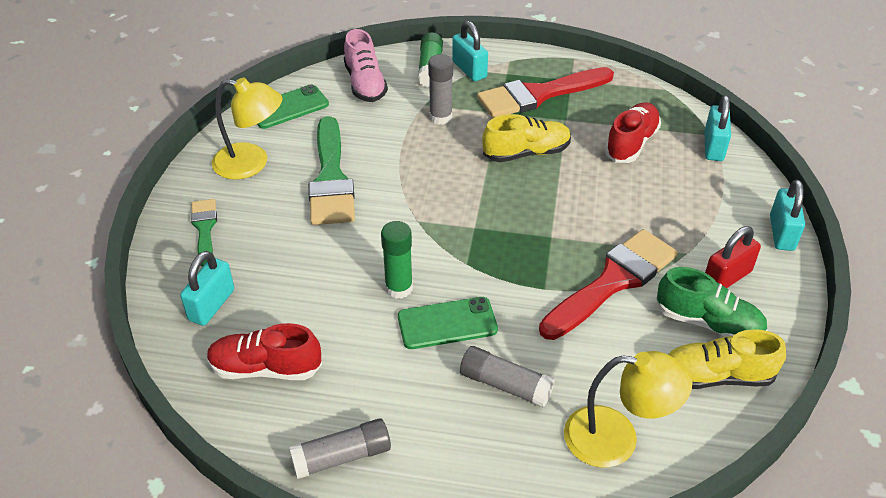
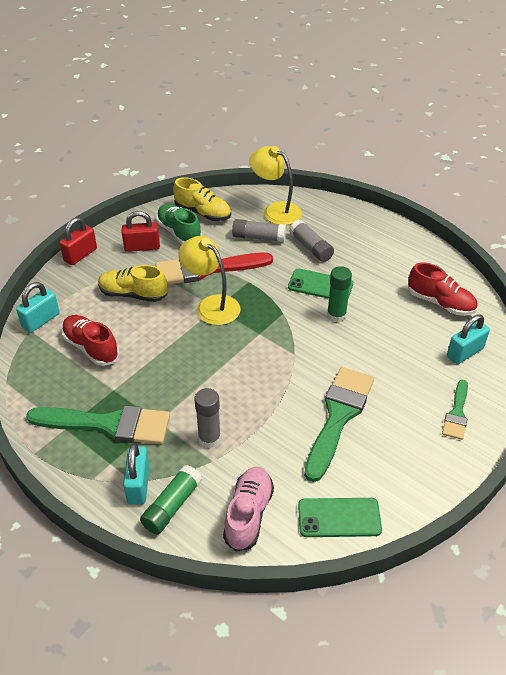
camera: 150 degrees left, 0 degrees up
yellow lamp [212,78,283,180] -> yellow lamp moved to [178,236,241,325]
grey glue stick [289,418,391,479] -> grey glue stick moved to [232,219,286,242]
red brush [477,67,614,118] -> green brush [26,405,170,444]
yellow shoe [482,114,571,162] -> yellow shoe moved to [98,265,168,302]
red shoe [605,102,661,163] -> red shoe turned 75 degrees clockwise [62,315,119,366]
turquoise padlock [770,180,805,251] -> red padlock [59,217,97,265]

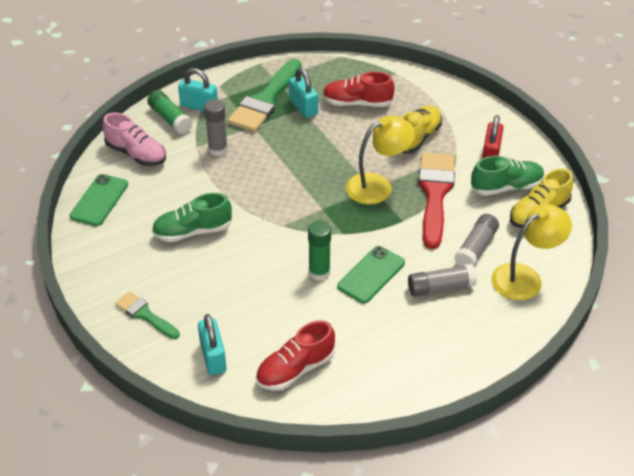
camera: 110 degrees right, 0 degrees up
turquoise padlock [16,282,60,333] -> turquoise padlock moved to [289,68,318,118]
red padlock [59,217,97,265] -> none
red shoe [62,315,119,366] -> red shoe turned 150 degrees counterclockwise [323,72,395,107]
green brush [304,367,374,482] -> green shoe [152,193,232,242]

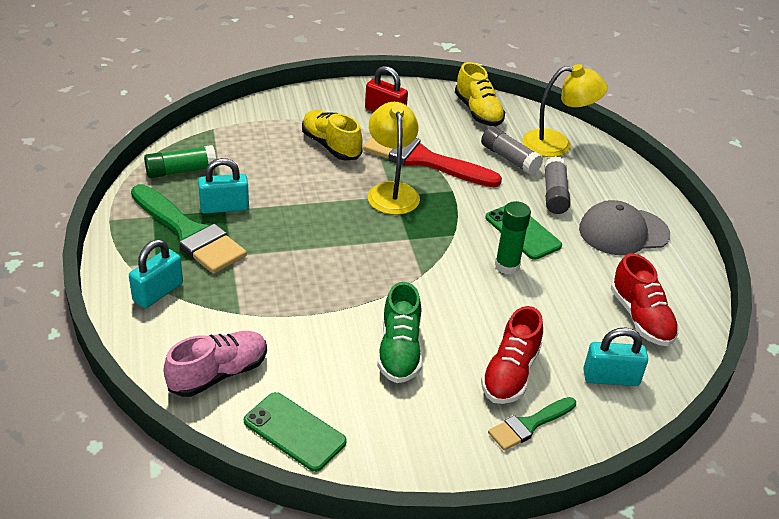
camera: 75 degrees left, 5 degrees down
green glue stick [147,90,193,134] -> green glue stick moved to [144,145,216,178]
grey glue stick [204,99,228,156] -> none
red shoe [323,72,395,107] -> red shoe moved to [481,306,543,404]
green shoe [471,156,544,196] -> none
yellow lamp [492,204,572,300] -> yellow lamp turned 105 degrees clockwise [523,64,608,157]
none -> grey cap [579,200,670,255]

